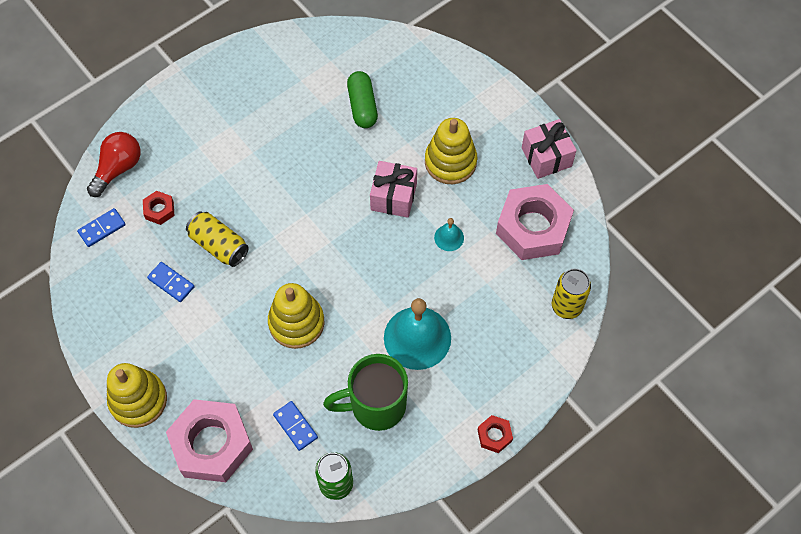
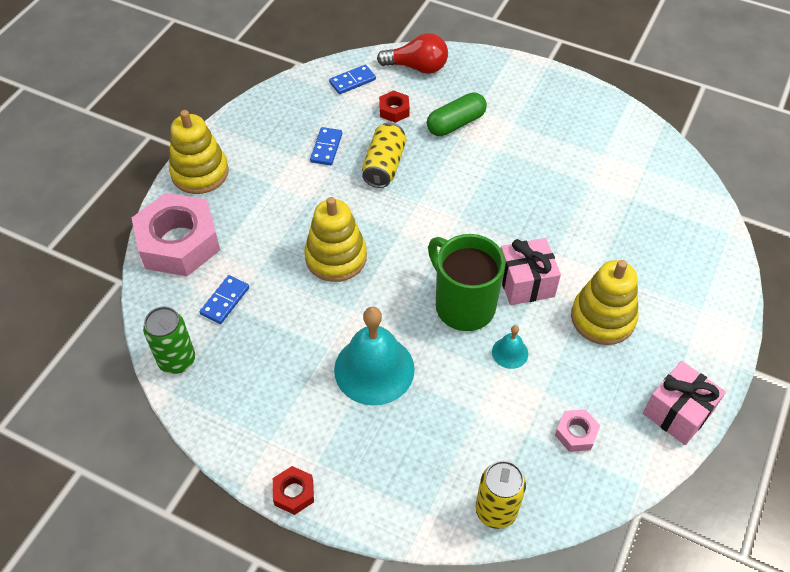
camera: 65 degrees right, 10 degrees down
blue domino [77,208,126,247] -> blue domino turned 60 degrees counterclockwise [329,65,376,94]
green mug [323,354,408,431] -> green mug moved to [428,234,505,331]
green capsule [347,71,378,128] -> green capsule moved to [427,92,487,136]
pink nut [496,184,574,260] -> pink nut [555,409,600,452], size x0.44

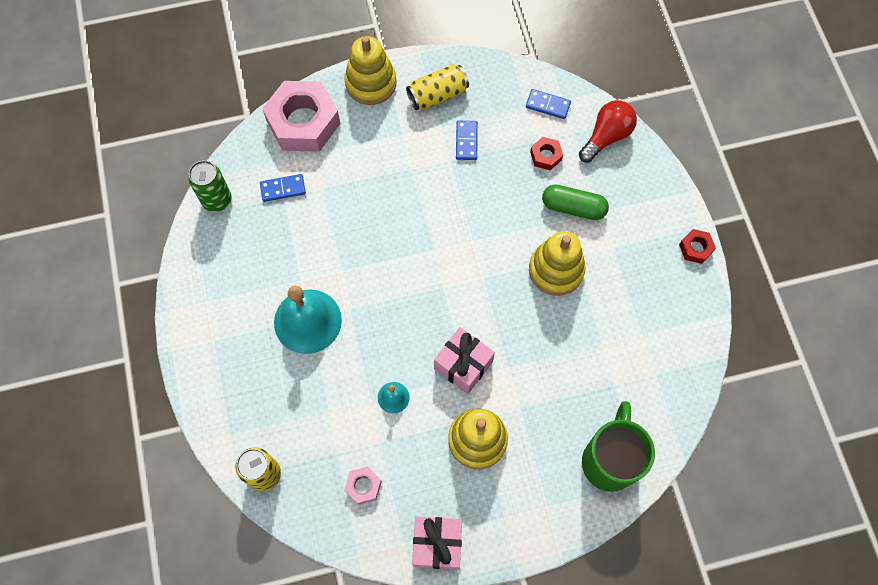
camera: 50 degrees right, 15 degrees up
red nut [273,466,314,515] -> red nut moved to [679,229,716,264]
yellow stacking toy [304,197,367,282] -> yellow stacking toy moved to [529,231,586,296]
blue domino [310,127,342,165] -> blue domino turned 60 degrees counterclockwise [456,121,478,160]
yellow can [362,123,406,188] -> yellow can moved to [406,64,469,111]
red light bulb [377,33,448,74] -> red light bulb turned 105 degrees counterclockwise [579,100,637,162]
green mug [428,234,505,331] -> green mug moved to [582,401,655,492]

